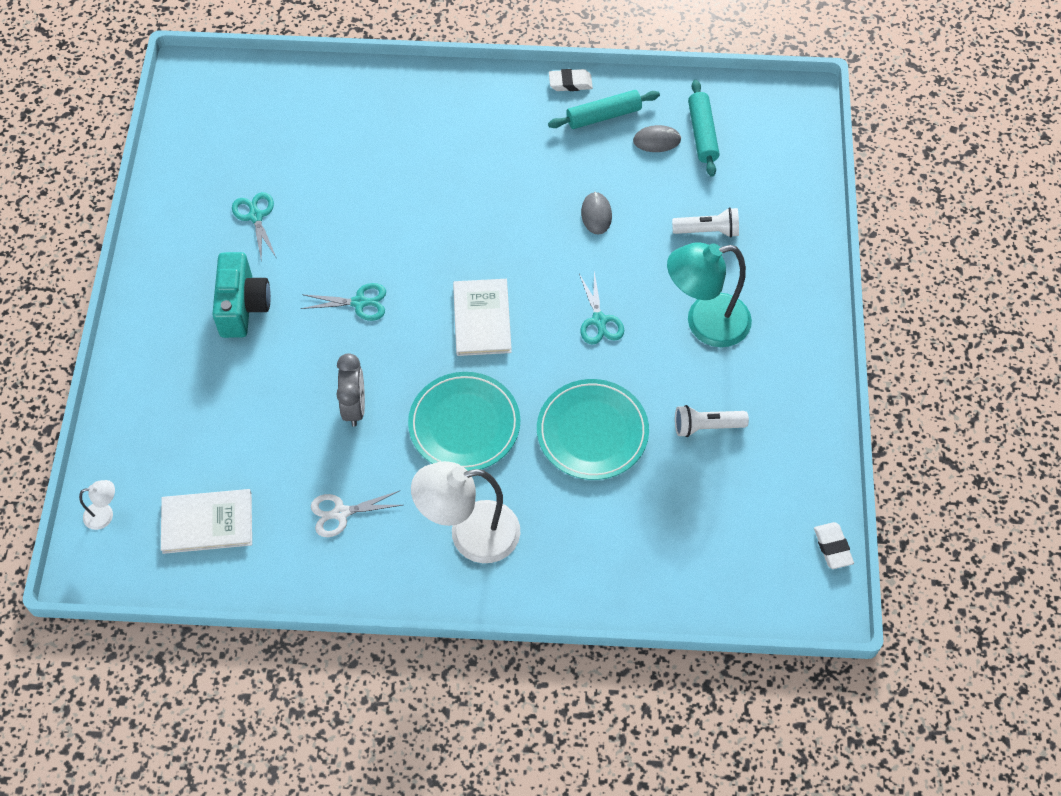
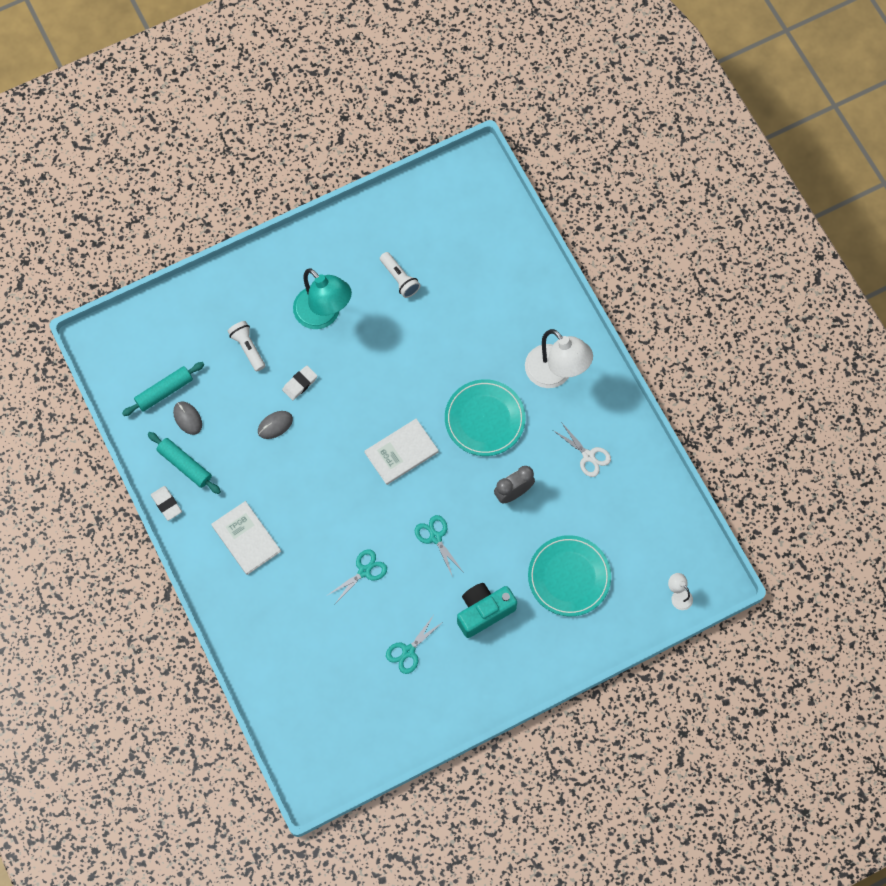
camera: 120 degrees left, 10 degrees up
white book [161,489,252,554] -> white book moved to [211,501,281,575]
turquoise plate [537,379,649,480] -> turquoise plate moved to [528,535,611,616]
turquoise scissors [579,271,624,345] -> turquoise scissors moved to [328,549,387,604]
white eraser [814,522,854,569] -> white eraser moved to [282,365,317,400]

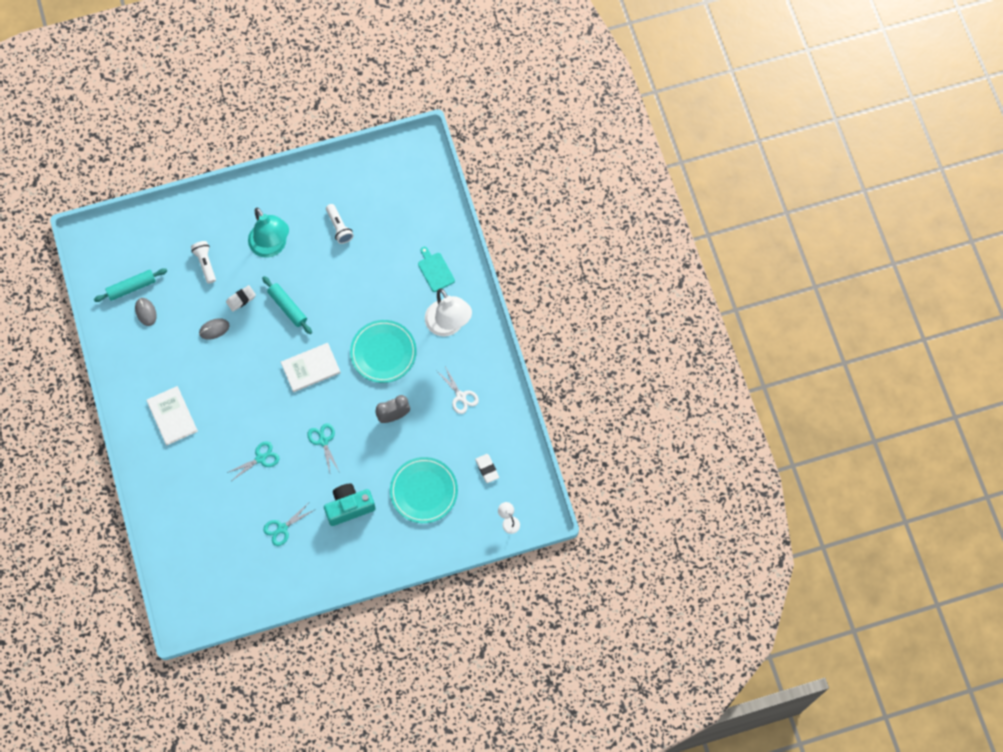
camera: 10 degrees right, 0 degrees up
turquoise rolling pin [148,432,221,494] -> turquoise rolling pin moved to [262,276,312,334]
white eraser [151,486,182,521] -> white eraser moved to [475,454,499,483]
none -> turquoise cutting board [418,247,455,292]

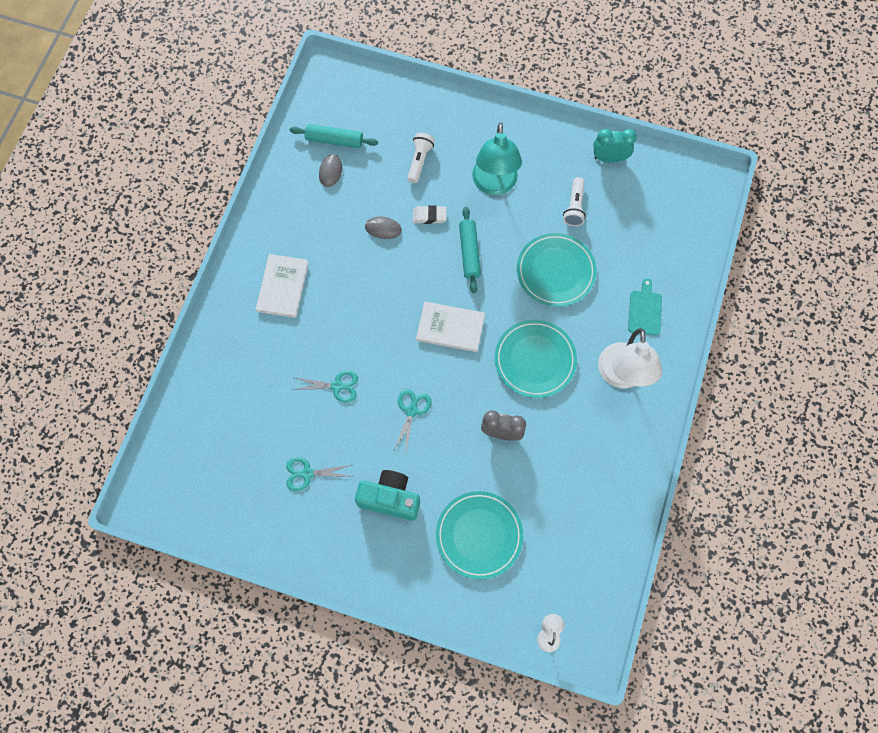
camera: 35 degrees right, 0 degrees up
white scissors [437,367,479,414] -> none
white eraser [475,454,499,483] -> none
none -> turquoise plate [517,233,597,307]
none -> turquoise clock [593,129,637,163]

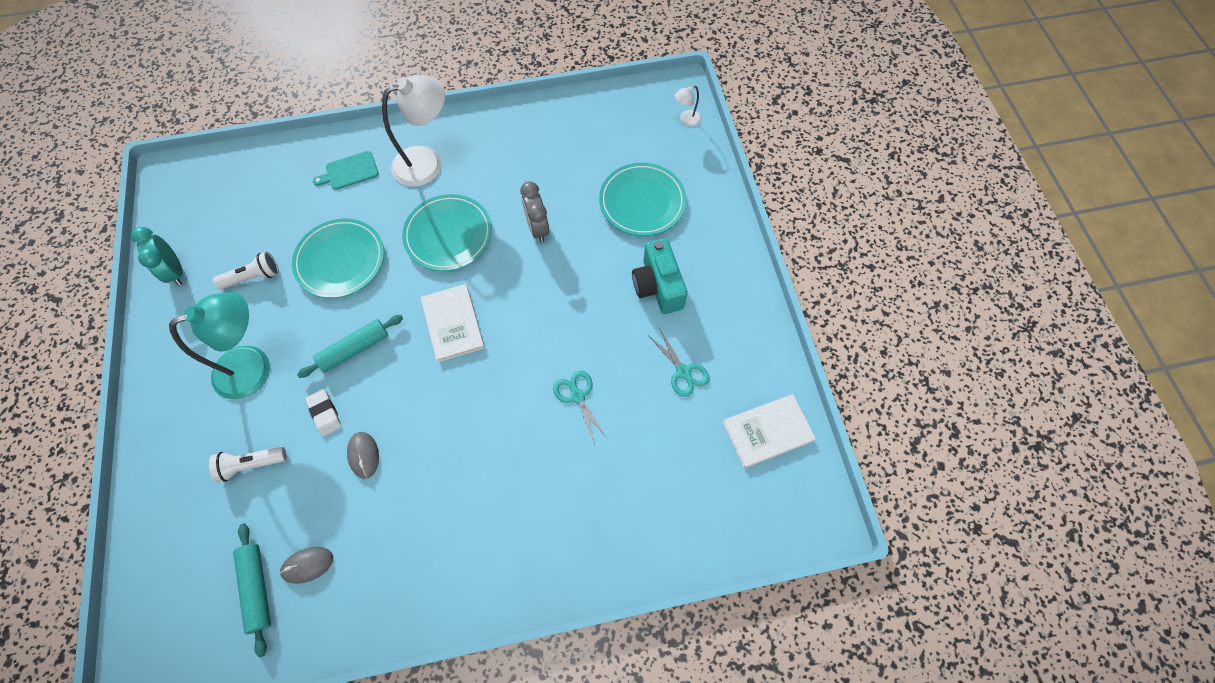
camera: 120 degrees left, 5 degrees down
white book [256,254,309,318] -> white book moved to [723,394,816,468]
turquoise scissors [393,389,432,455] -> none

